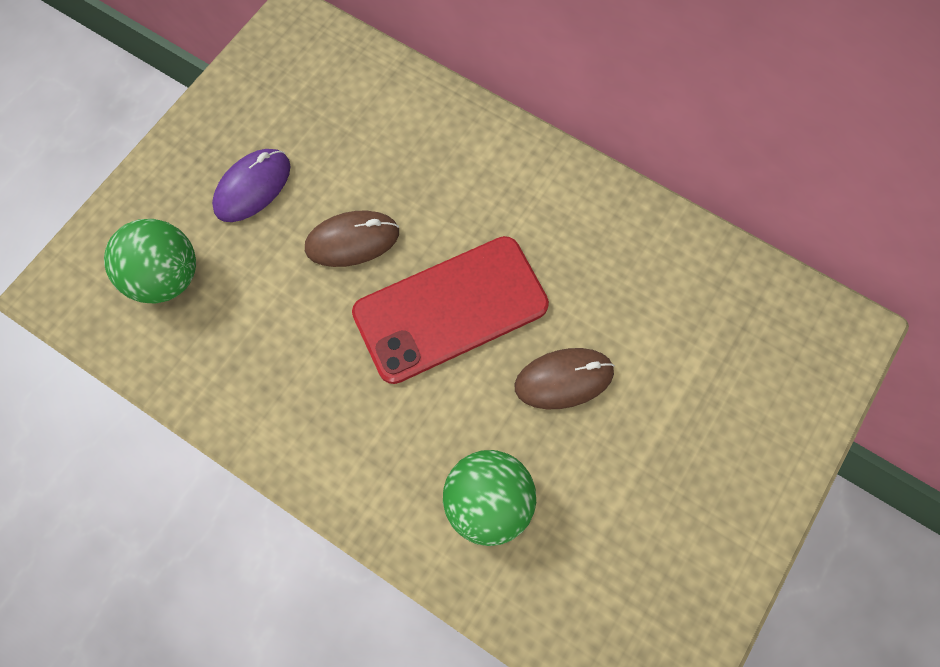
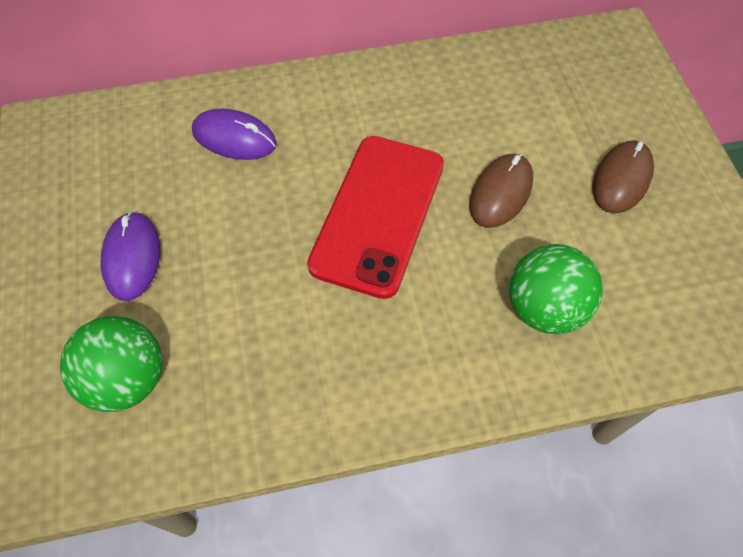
camera: 45 degrees left, 10 degrees down
brown mouse [305,211,399,267] -> brown mouse moved to [592,140,654,213]
none -> purple mouse [192,109,277,160]

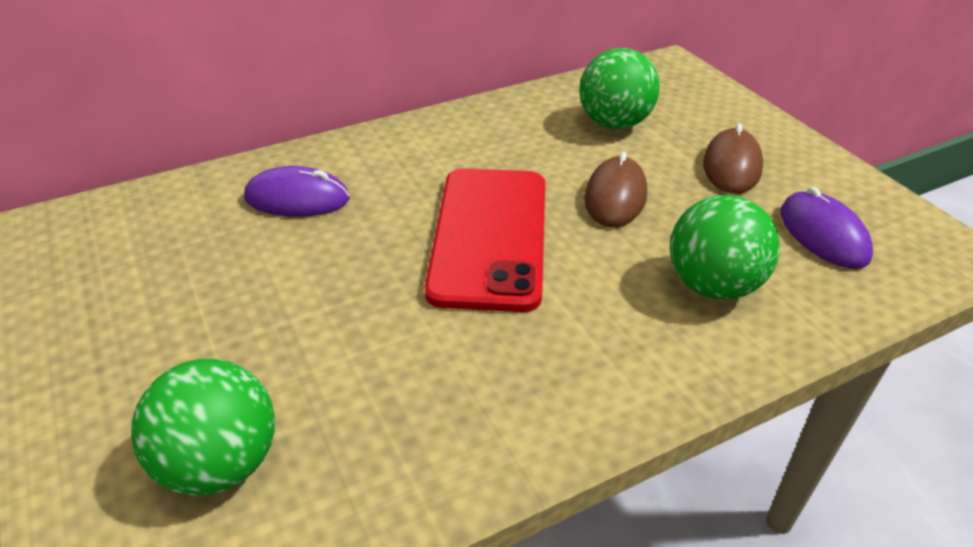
camera: 15 degrees left, 20 degrees down
purple mouse [100,211,160,301] -> purple mouse moved to [781,187,873,269]
none -> green ball [579,48,660,129]

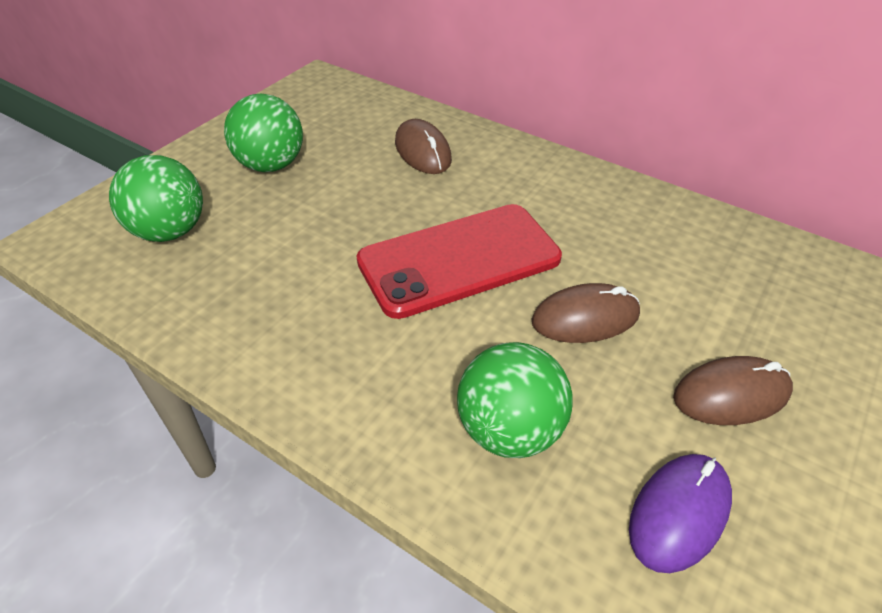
camera: 60 degrees right, 5 degrees up
purple mouse [244,166,350,217] -> brown mouse [395,119,452,174]
green ball [579,48,660,129] -> green ball moved to [224,94,303,172]

